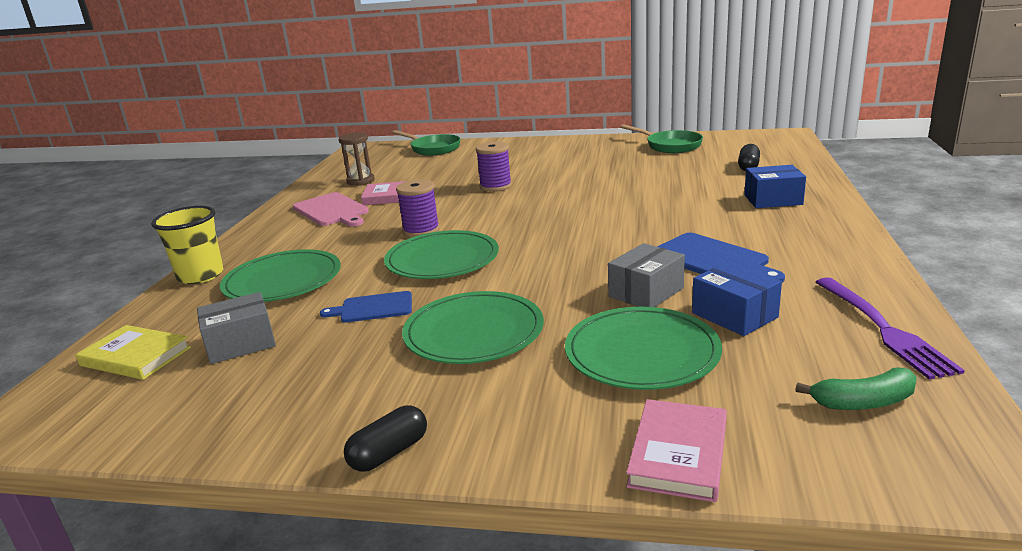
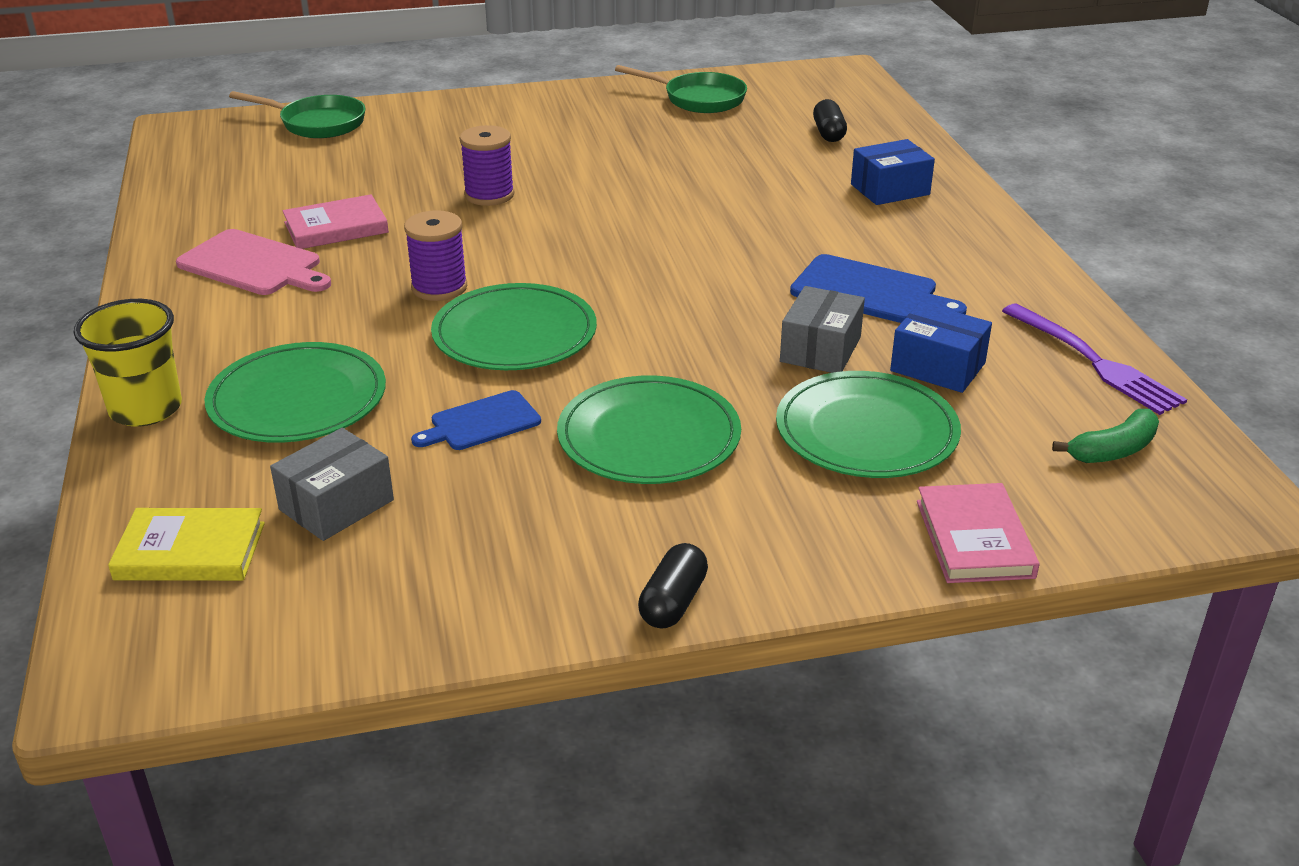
camera: 25 degrees left, 10 degrees up
brown hourglass [339,132,375,186] -> none

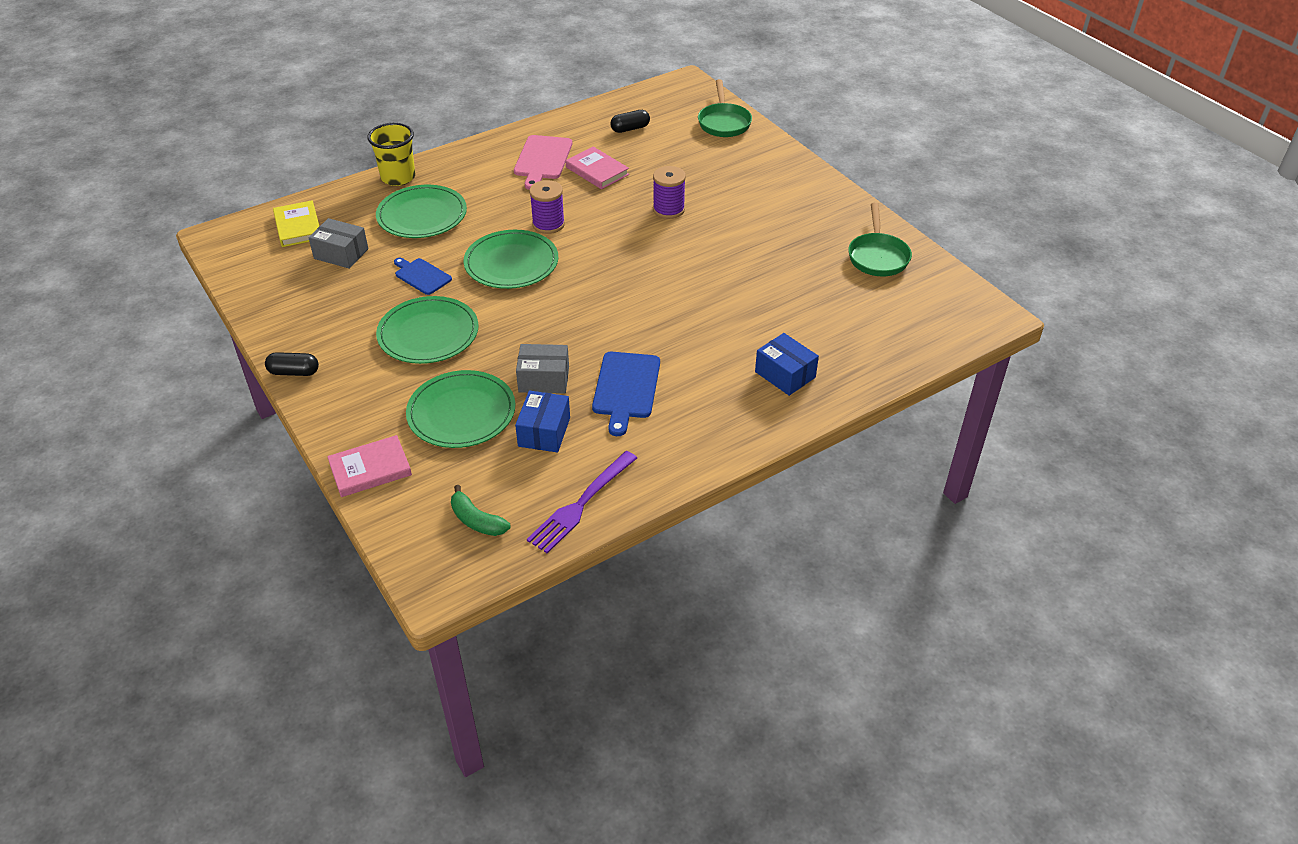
camera: 70 degrees right, 10 degrees up
black capsule [813,99,847,142] -> black capsule moved to [611,110,650,133]

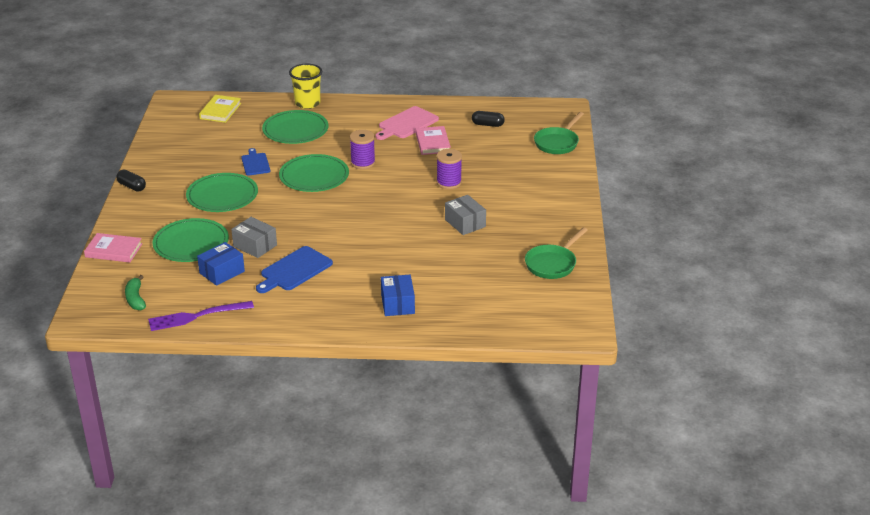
camera: 35 degrees right, 10 degrees down
grey box [308,218,368,269] -> grey box moved to [445,195,486,235]

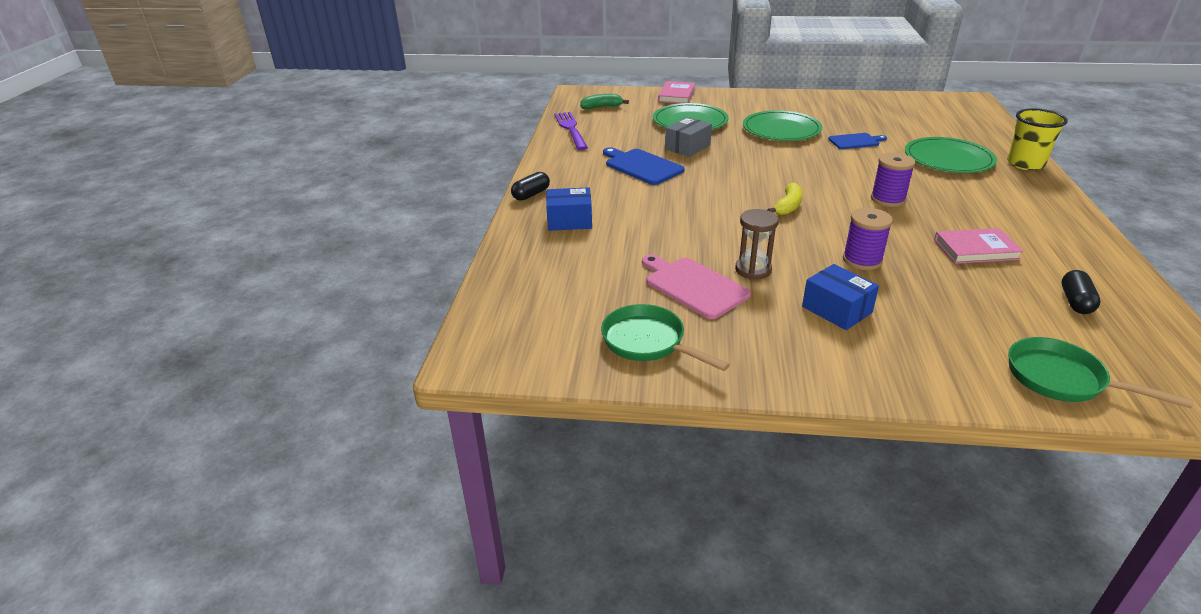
camera: 95 degrees right, 0 degrees up
black capsule [116,170,146,191] -> black capsule moved to [511,172,550,201]
blue box [197,242,245,286] -> blue box moved to [802,264,879,330]
yellow book [199,95,241,123] -> none
green plate [279,154,349,192] -> none
pink cutting board [375,106,439,140] -> pink cutting board moved to [642,255,751,319]
grey box [445,195,486,235] -> brown hourglass [735,209,779,280]
none -> yellow banana [767,183,803,215]

